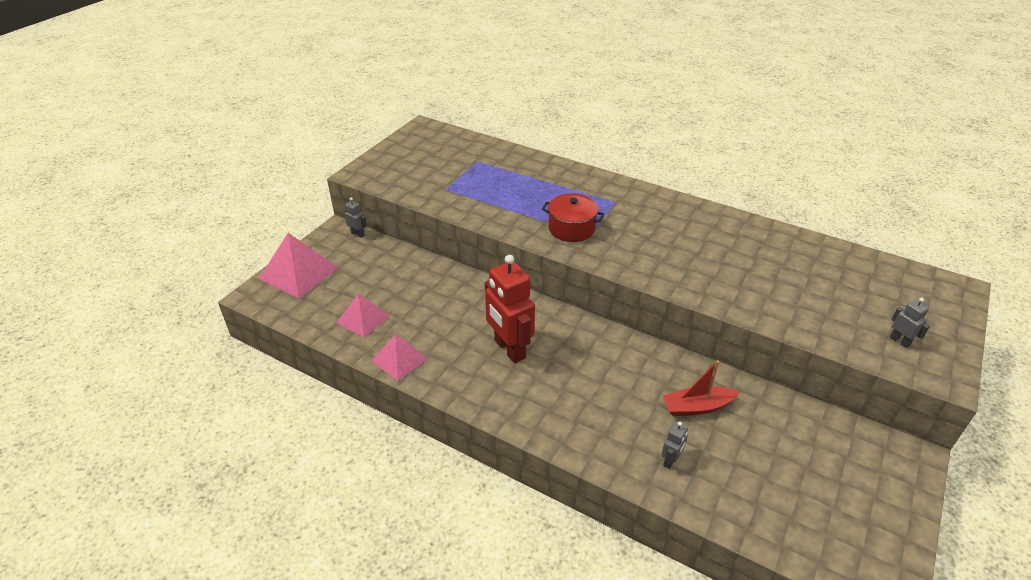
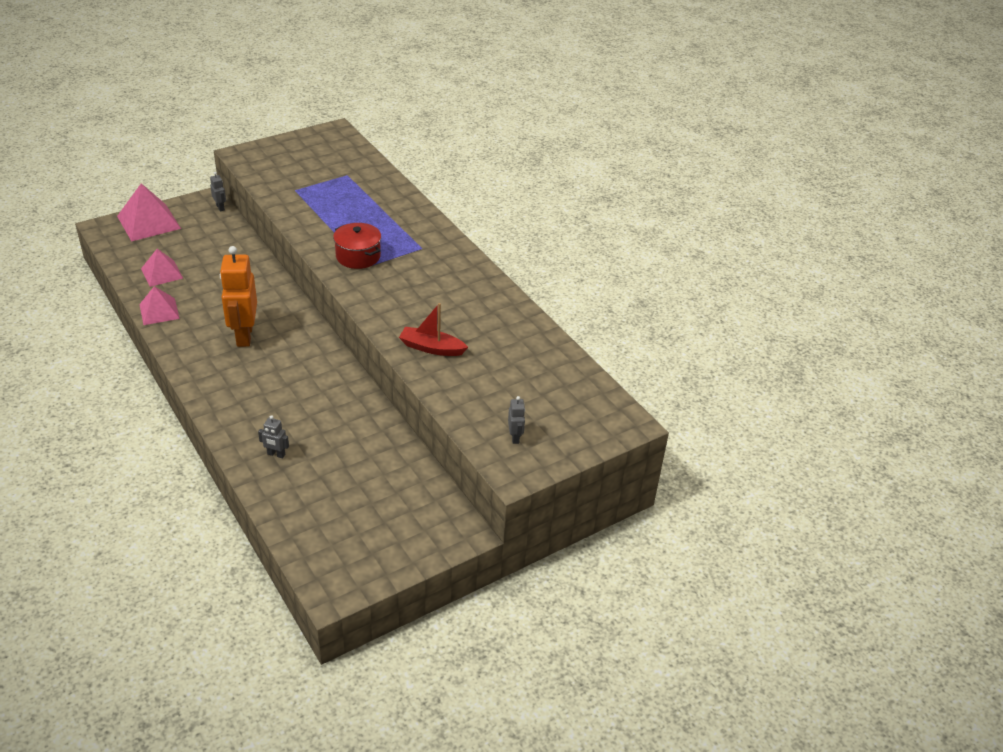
camera: 25 degrees right, 0 degrees up
red robot [485,255,535,363] -> orange robot [220,246,257,347]
grey robot [661,421,688,469] -> grey robot turned 45 degrees clockwise [258,415,289,458]
red boat [662,360,740,416] -> red boat moved to [399,303,468,356]

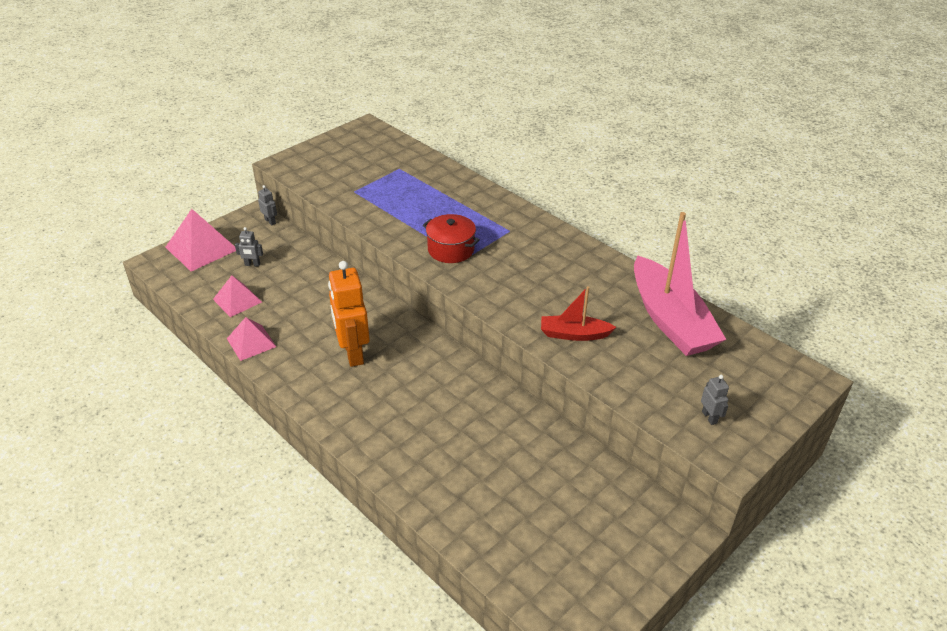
camera: 10 degrees left, 0 degrees up
grey robot [258,415,289,458] -> grey robot moved to [235,227,263,267]
none -> pink boat [634,212,727,356]

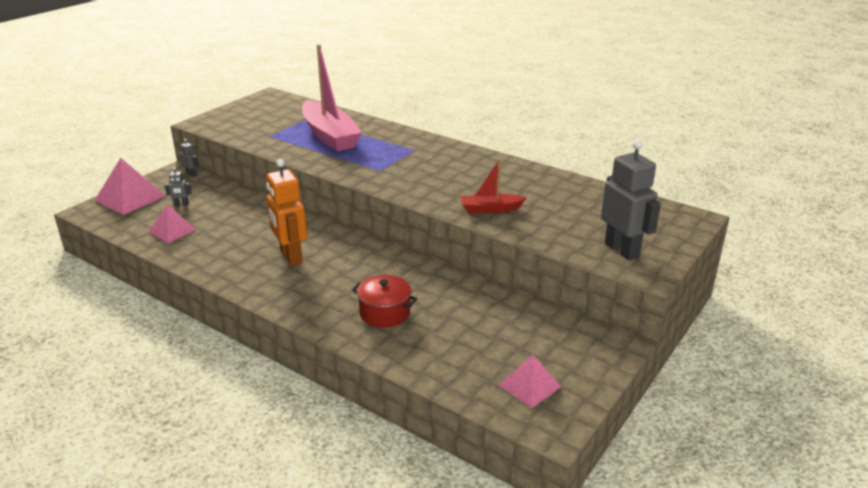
camera: 10 degrees left, 10 degrees down
pink pyramid [227,317,276,361] -> pink pyramid moved to [499,354,561,408]
red pot [423,214,480,263] -> red pot moved to [352,275,417,328]
pink boat [634,212,727,356] -> pink boat moved to [302,44,362,151]
grey robot [701,375,729,425] -> grey robot [601,140,661,261], size x2.27

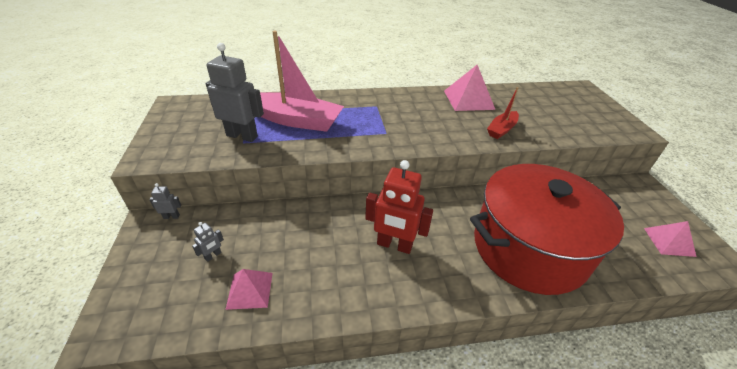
camera: 45 degrees left, 10 degrees up
pink pyramid [94,158,165,215] -> pink pyramid moved to [444,65,496,111]
orange robot [266,159,307,266] -> red robot [365,160,433,254]
red pot [352,275,417,328] -> red pot [470,164,624,295], size x2.48
grey robot [601,140,661,261] -> grey robot moved to [206,43,264,142]

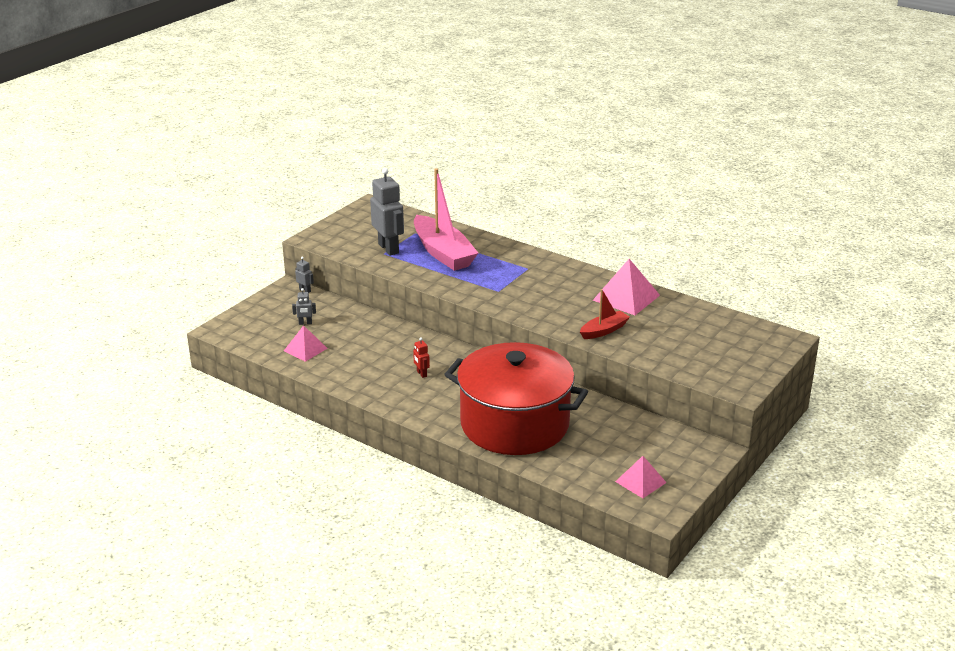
camera: 45 degrees right, 10 degrees down
red robot [365,160,433,254] -> red robot [413,337,430,378], size x0.44
red boat [487,87,519,139] -> red boat turned 150 degrees clockwise [580,289,630,339]

